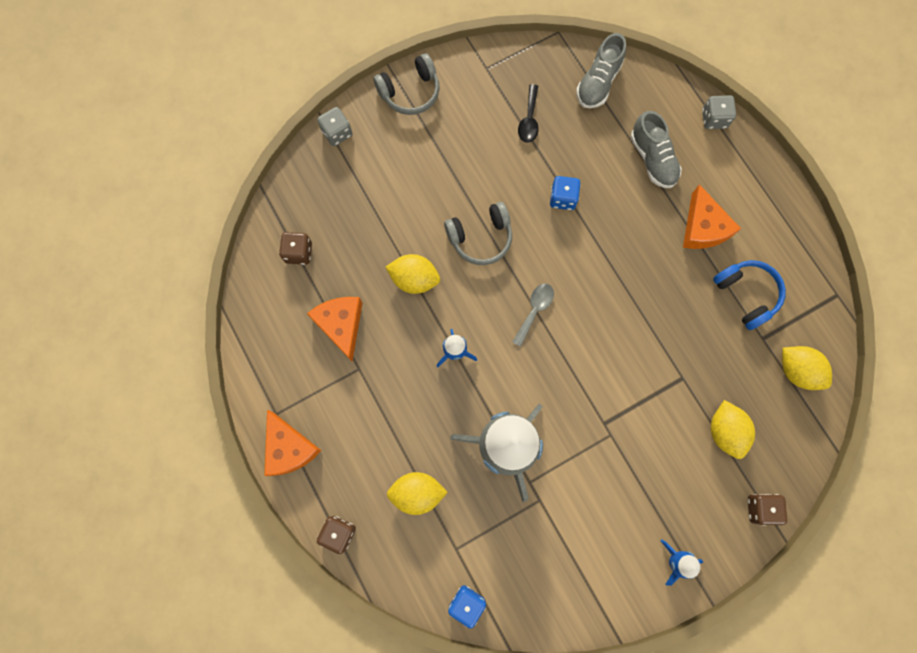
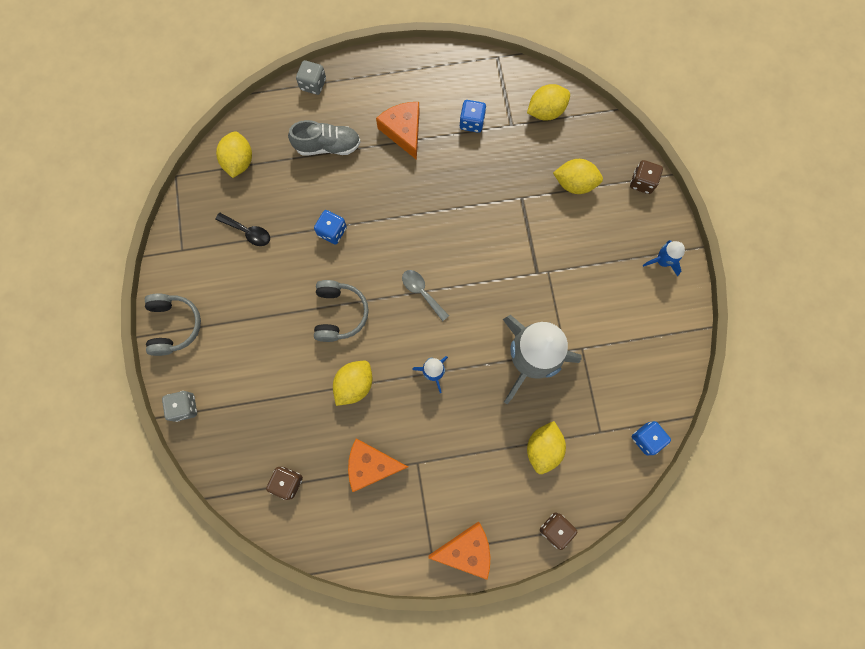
camera: 70 degrees left, 0 degrees up
grey shoe [576,33,626,108] -> yellow lemon [216,131,252,178]
orange cheese [683,184,741,249] -> orange cheese turned 120 degrees counterclockwise [376,102,420,160]
blue headphones [713,260,786,330] -> blue dice [460,100,486,133]

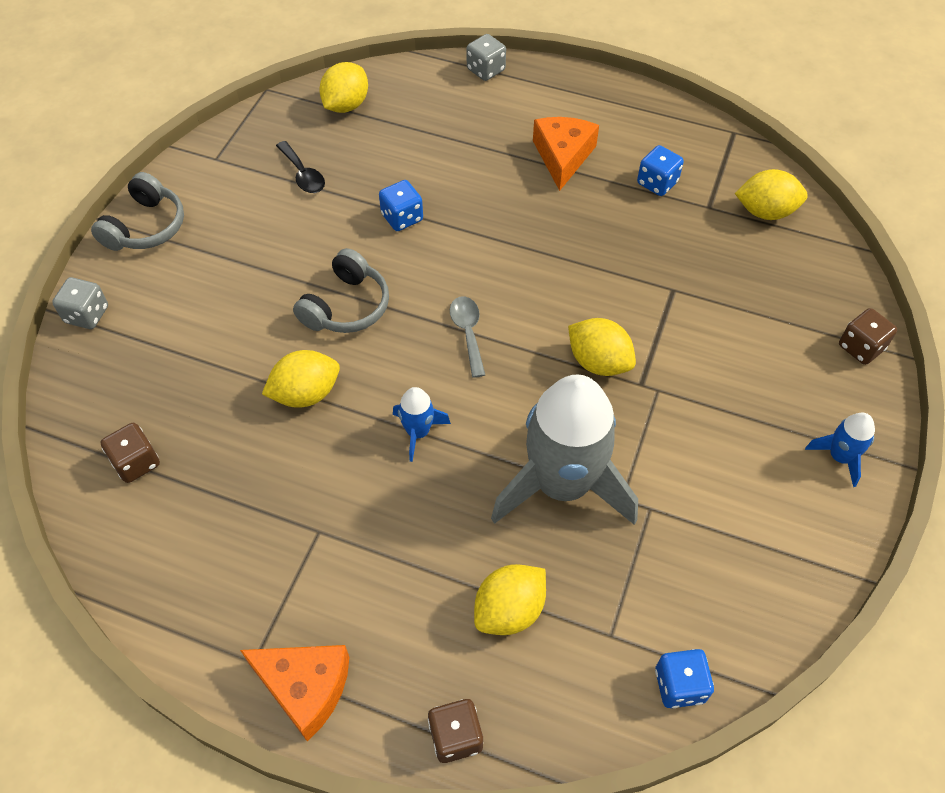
camera: 30 degrees right, 20 degrees down
grey shoe [288,120,361,155] -> none
orange cheese [348,439,408,492] -> none
yellow lemon [553,159,603,194] -> yellow lemon moved to [568,318,636,376]

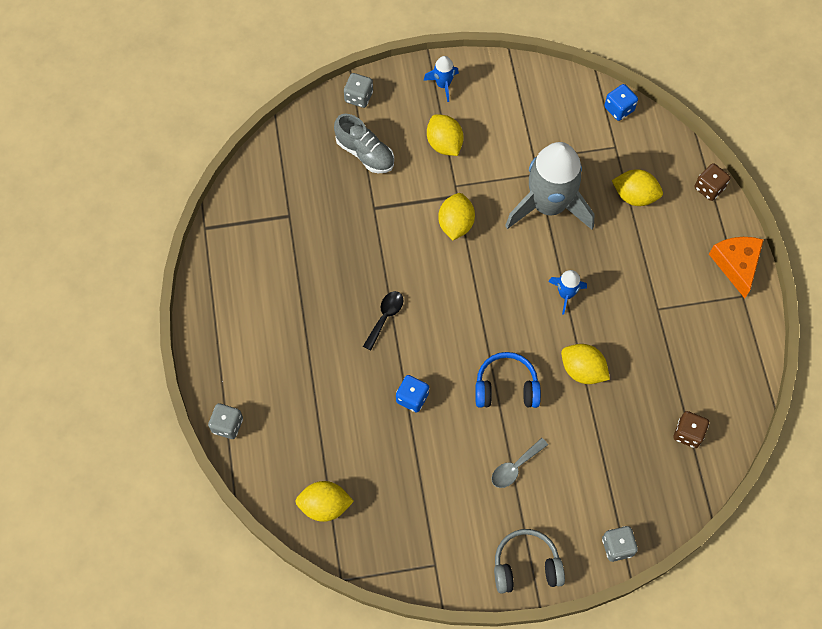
camera: 120 degrees left, 10 degrees up
black spoon [276,141,325,193] -> black spoon moved to [363,291,403,350]
grey headphones [293,248,389,333] -> blue headphones [475,352,541,408]
grey spoon [450,296,485,378] -> grey spoon moved to [491,438,548,488]
orange cheese [533,117,599,191] -> none
blue dice [637,145,684,196] -> none
yellow lemon [735,169,808,220] -> yellow lemon moved to [427,114,464,156]
brown dice [839,308,897,365] -> grey dice [344,73,373,108]
none -> grey shoe [334,114,394,173]

